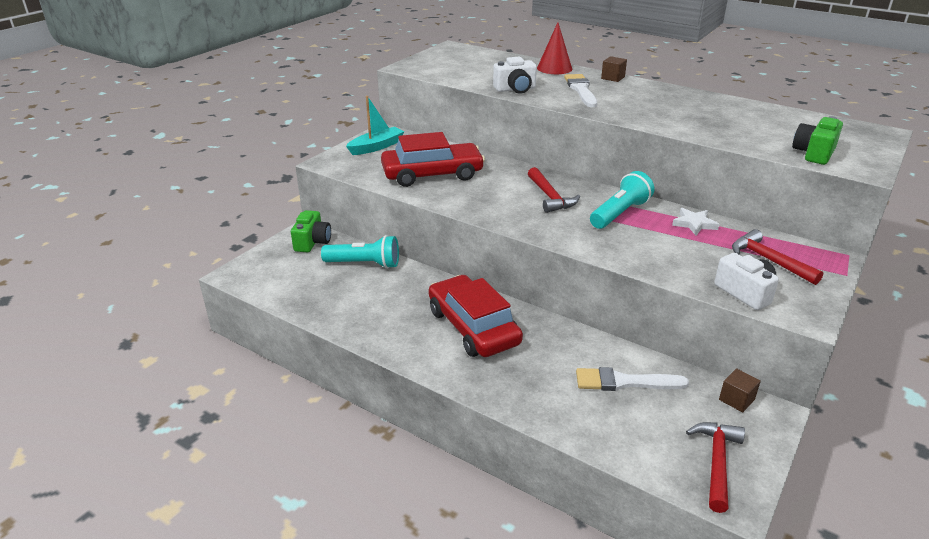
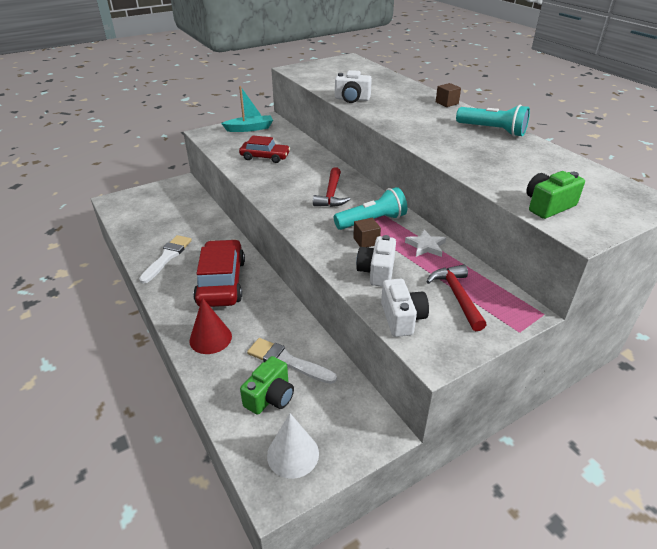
camera: 25 degrees right, 5 degrees up
green camera [291,210,331,252] -> green camera moved to [240,356,294,415]
turquoise flashlight [321,235,399,269] -> turquoise flashlight moved to [456,105,530,137]
red car [381,132,485,187] -> red car [239,135,290,163], size x0.60
red cone [537,22,572,74] -> red cone moved to [189,298,232,354]
white brush [564,74,597,107] -> white brush moved to [139,235,192,284]
red hammer [686,422,745,513] -> white cone [267,413,319,479]
brown cube [719,368,761,413] -> brown cube moved to [353,218,381,247]
none -> white camera [356,235,396,287]

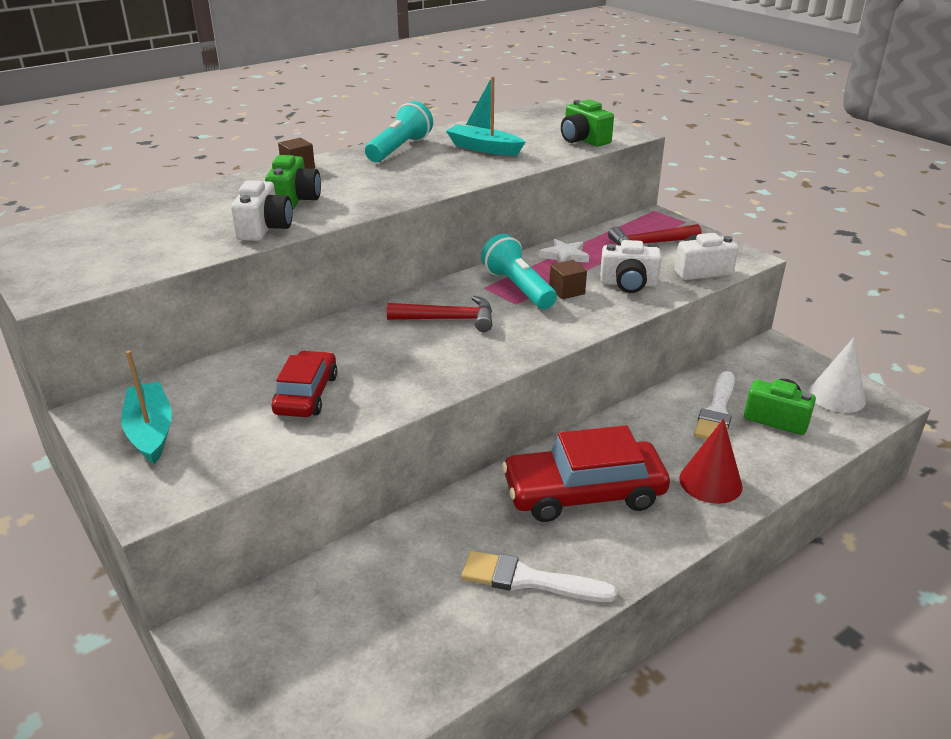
camera: 95 degrees left, 5 degrees down
none -> green camera [265,155,321,210]
none -> turquoise boat [446,76,525,155]

